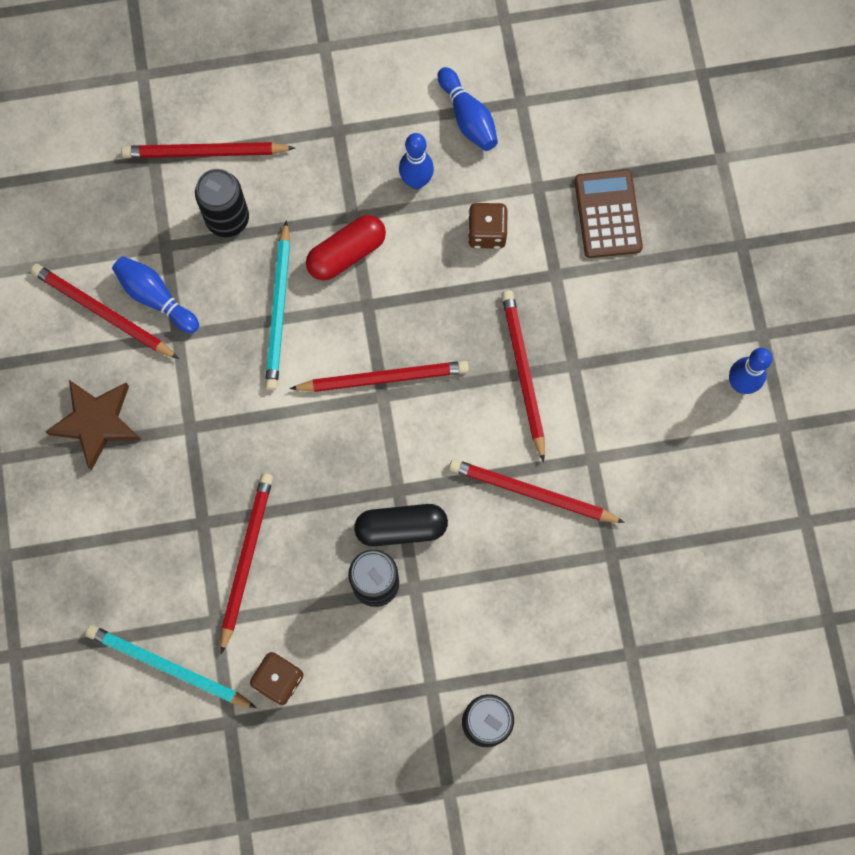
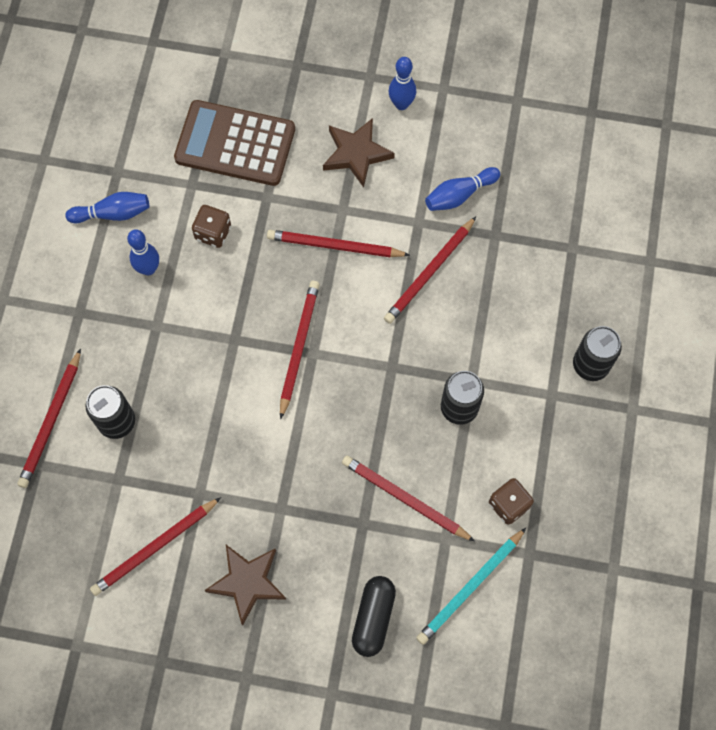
camera: 70 degrees left, 5 degrees down
blue bowling pin [112,256,199,334] -> blue bowling pin moved to [425,167,500,211]
turquoise pencil [265,220,290,390] -> none
red capsule [306,215,386,281] -> none
black capsule [354,504,448,546] -> black capsule moved to [352,576,396,657]
brown calculator [574,169,643,258] -> brown calculator [174,100,295,186], size x1.54
none -> brown star [323,118,395,188]

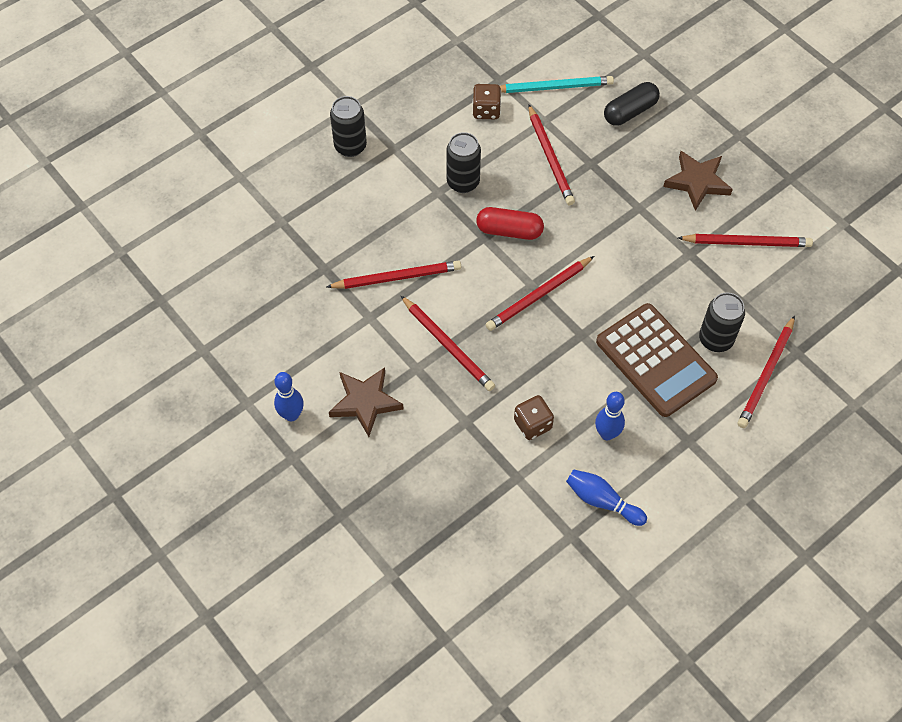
camera: 140 degrees left, 10 degrees down
red pencil [17,348,81,488] -> red pencil turned 150 degrees clockwise [738,315,795,428]
brown calculator [174,100,295,186] -> brown calculator moved to [596,303,718,417]
blue bowling pin [425,167,500,211] -> none
none -> red capsule [476,207,544,240]

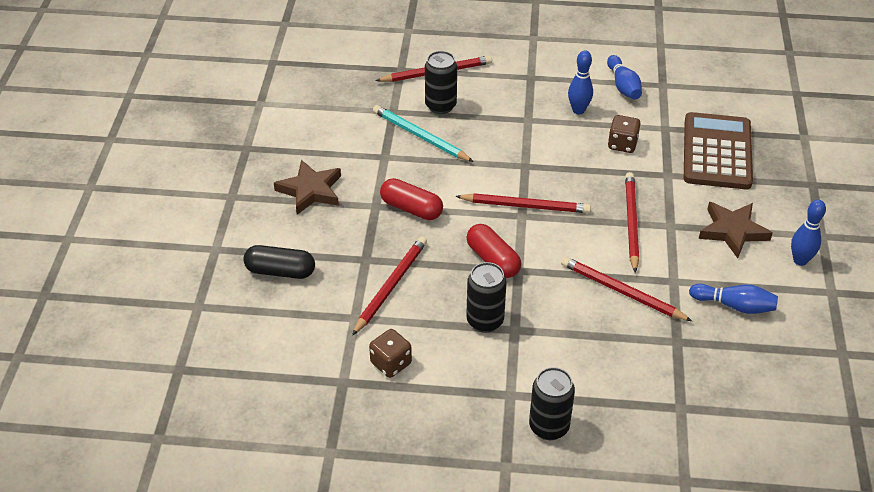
camera: 135 degrees left, 15 degrees down
turquoise pencil [500,76,614,93] -> turquoise pencil moved to [373,105,474,162]
brown calculator [596,303,718,417] -> brown calculator moved to [684,112,753,189]
red pencil [678,234,813,247] -> none
none -> red capsule [380,178,443,220]
none -> blue bowling pin [689,284,778,314]

